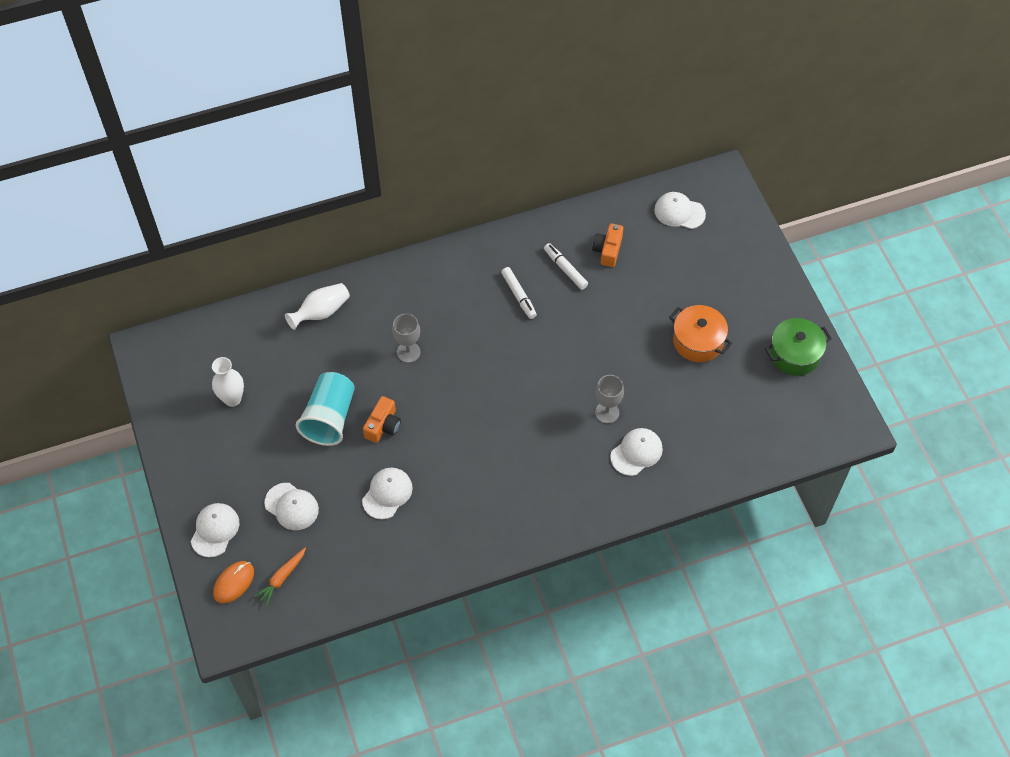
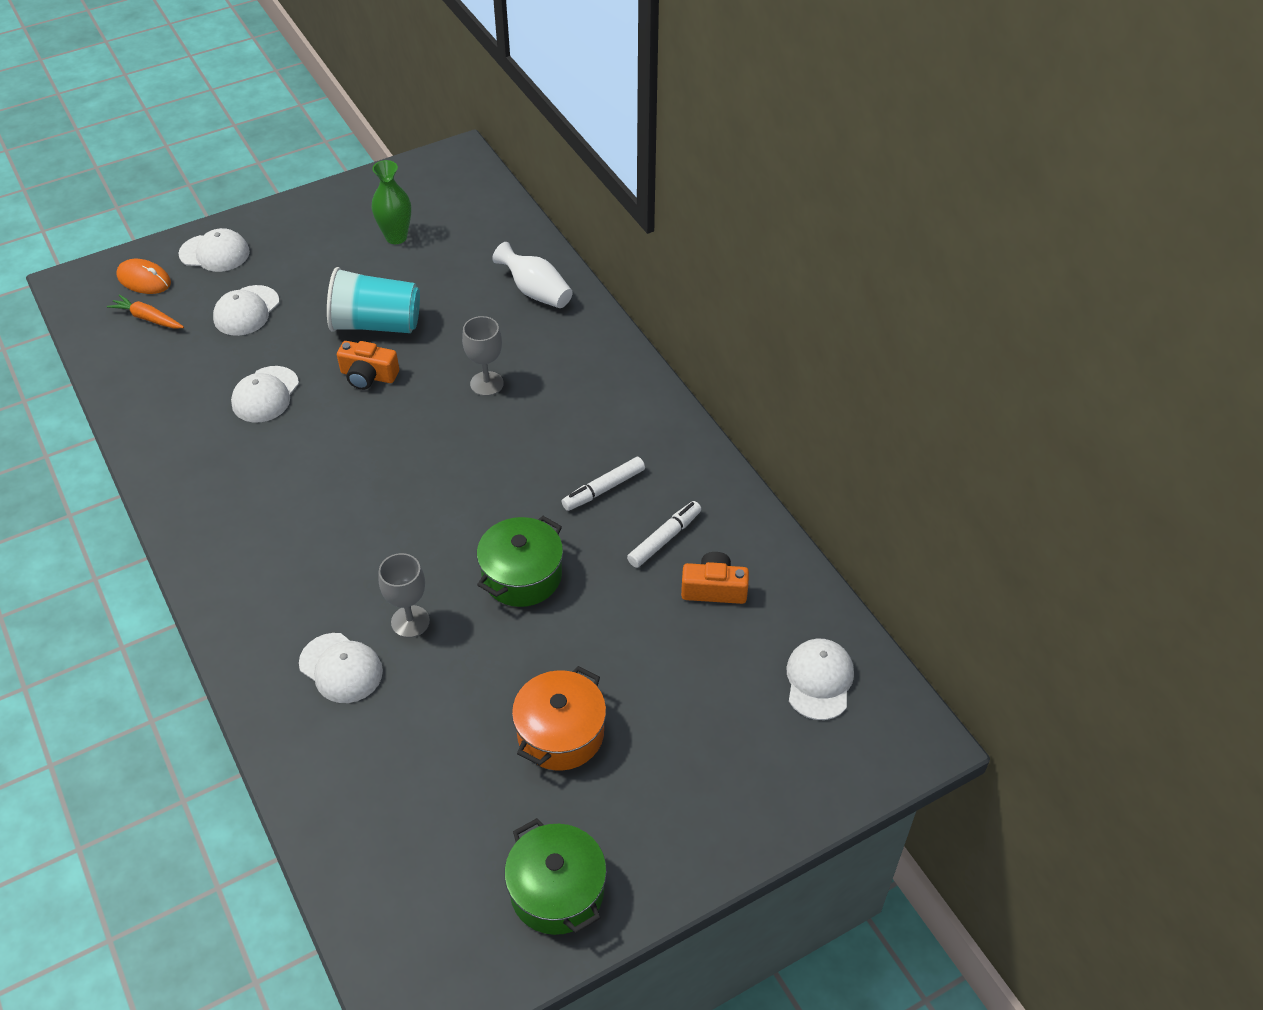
camera: 80 degrees right, 10 degrees down
white vase [212,357,244,407] -> green vase [372,160,411,244]
white cap [362,468,413,519] -> white cap turned 90 degrees clockwise [231,366,299,422]
none -> green pot [477,516,563,607]

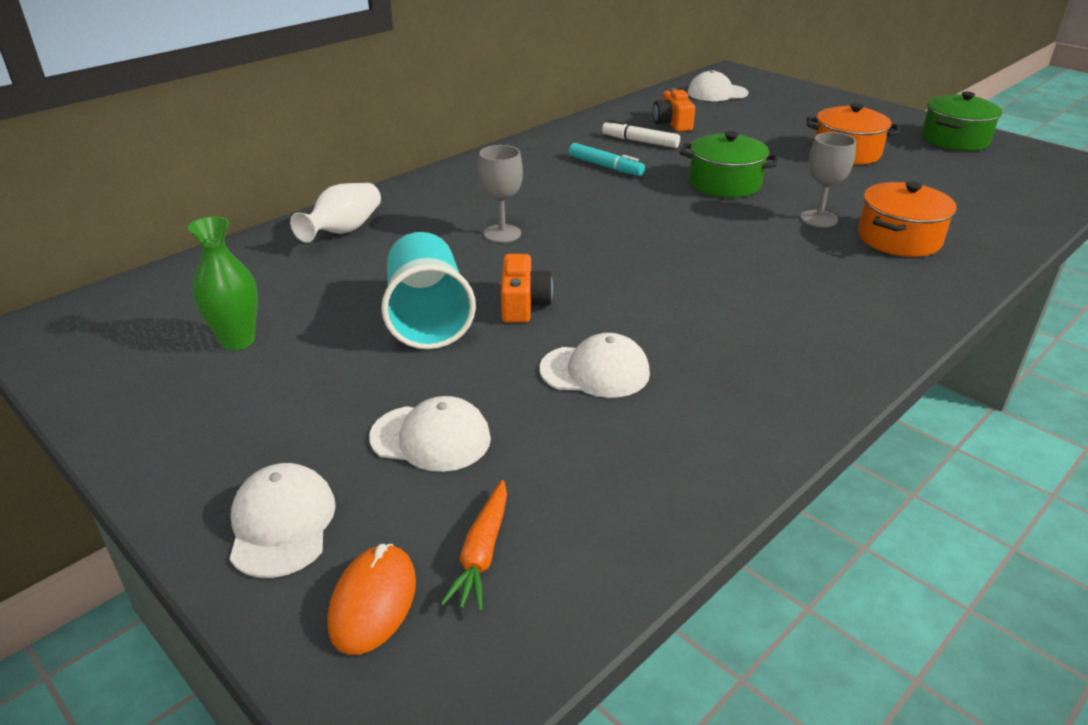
camera: 105 degrees left, 15 degrees down
white cap [299,633,383,703] -> orange pot [858,181,957,257]
white marker [562,457,645,511] -> turquoise marker [569,143,645,176]

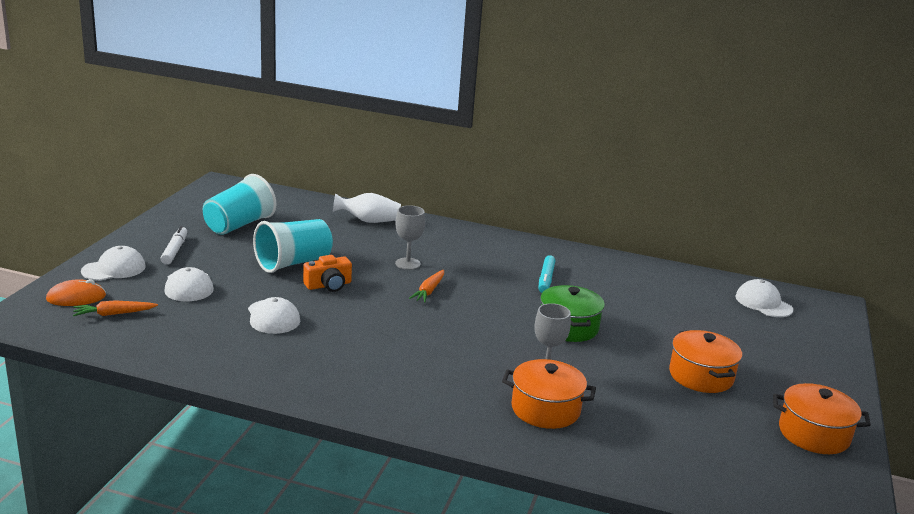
camera: 60 degrees right, 10 degrees down
green vase [188,216,258,350] -> turquoise cup [203,174,276,235]
white marker [602,120,680,148] -> white marker moved to [160,226,187,265]
orange camera [653,88,695,132] -> none
green pot [922,92,1002,151] -> orange pot [773,383,871,454]
none -> orange carrot [409,270,444,303]

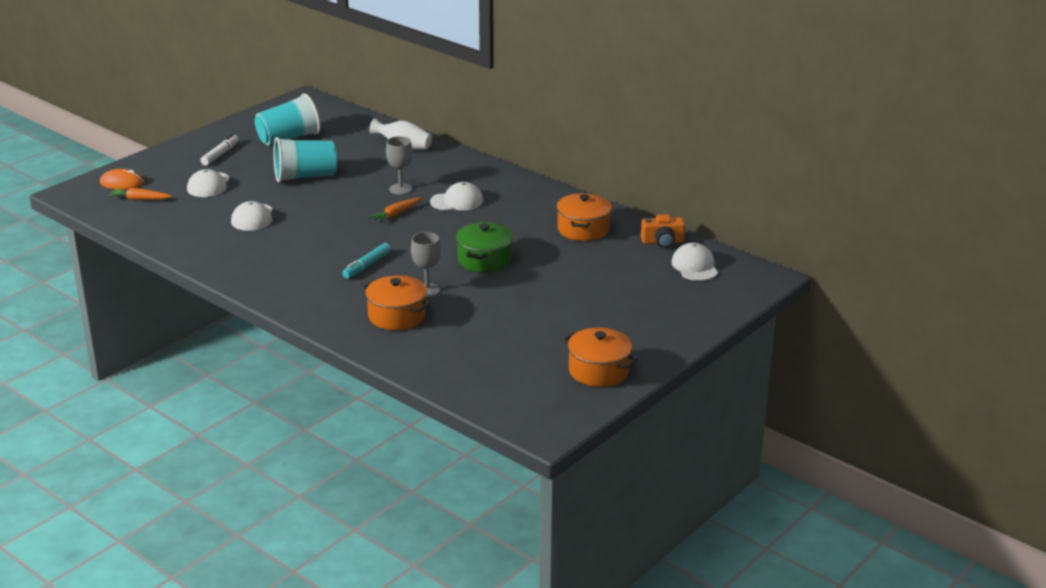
camera: 25 degrees right, 5 degrees up
white cap [81,246,146,281] -> white cap moved to [430,182,484,210]
orange camera [303,255,352,292] -> orange camera moved to [641,214,685,248]
turquoise marker [539,255,555,293] -> turquoise marker moved to [342,243,391,279]
orange pot [669,330,742,393] -> orange pot moved to [557,193,612,241]

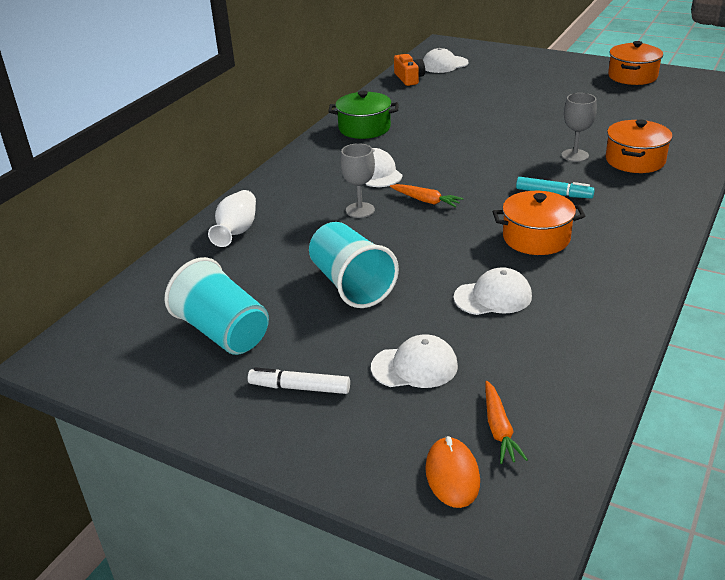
camera: 100 degrees left, 5 degrees up
green pot [456,222,513,273] -> green pot moved to [328,91,399,139]
orange pot [557,193,612,241] -> orange pot moved to [493,191,585,255]

